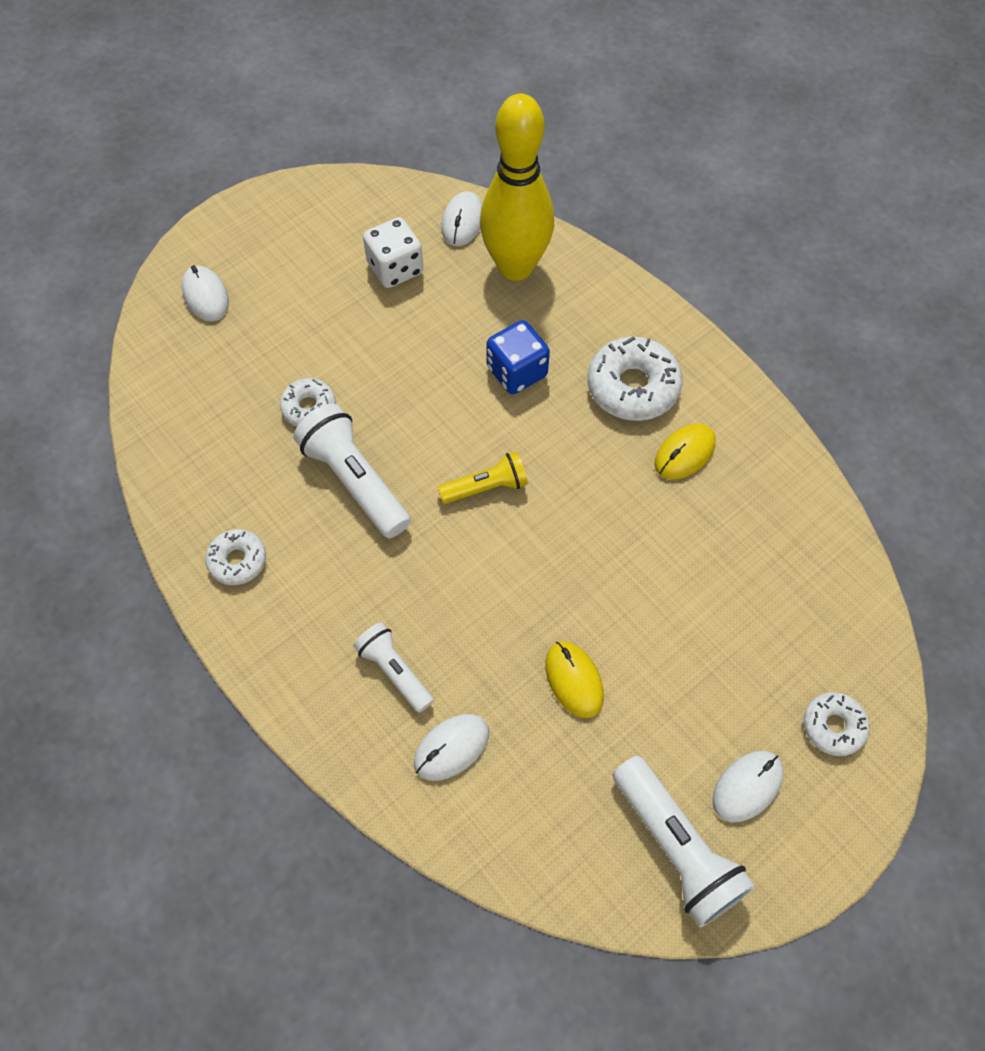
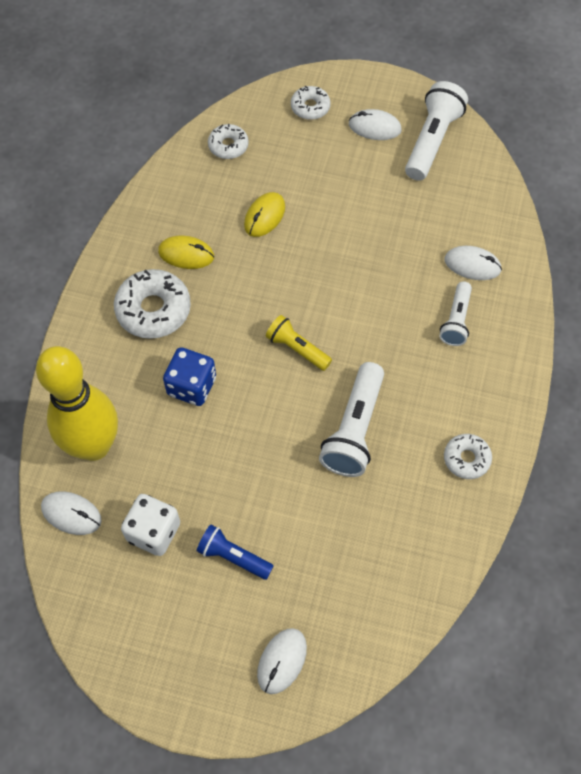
camera: 125 degrees left, 0 degrees up
white donut [280,378,336,427] -> white donut moved to [208,124,249,159]
white mouse [442,191,482,246] -> white mouse turned 45 degrees clockwise [41,491,101,535]
yellow mouse [546,641,604,718] -> yellow mouse moved to [244,192,285,237]
none -> blue flashlight [197,524,274,580]

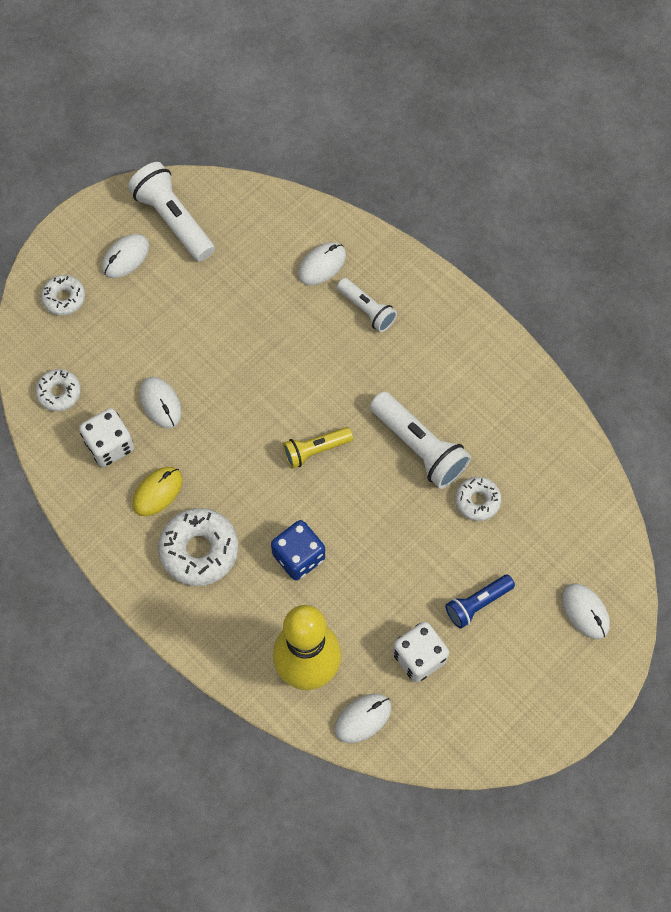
camera: 60 degrees left, 5 degrees up
yellow mouse [244,192,285,237] -> white mouse [140,377,182,428]
white donut [444,434,492,479] -> white donut moved to [455,477,501,521]
none -> white dice [79,408,134,467]

